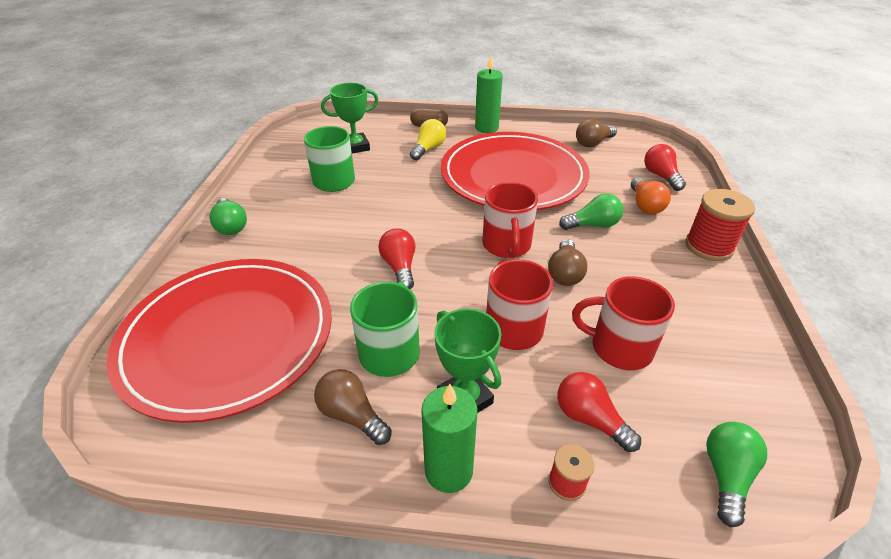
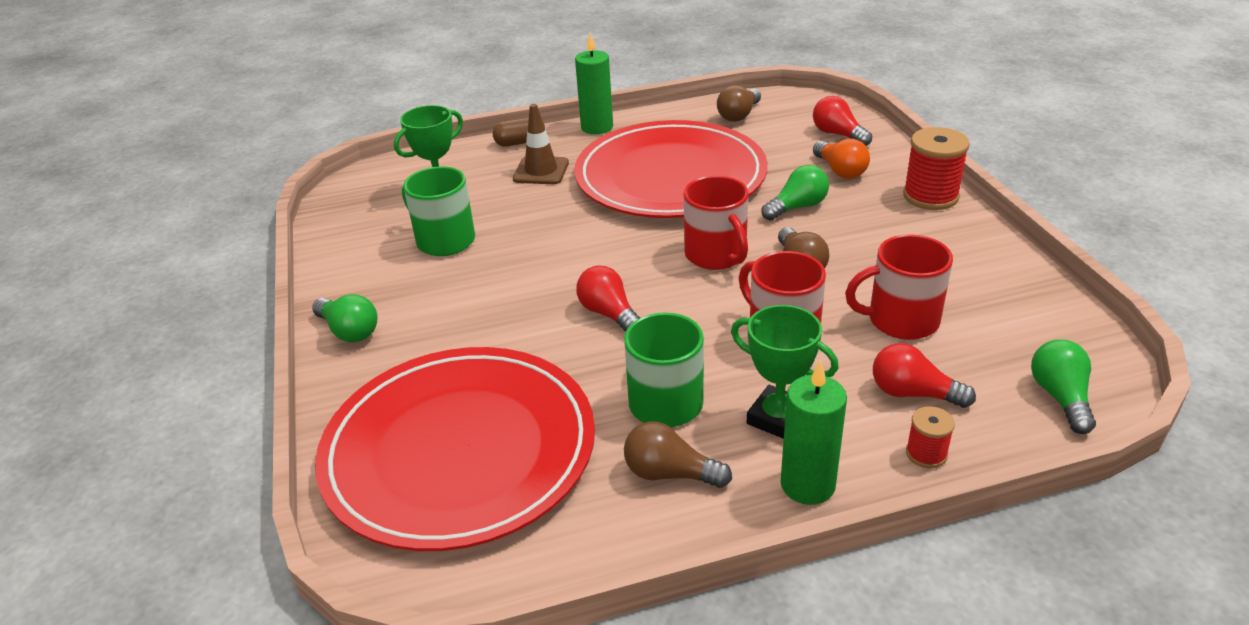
camera: 20 degrees left, 5 degrees down
yellow light bulb [410,119,446,160] -> brown traffic cone [513,104,569,184]

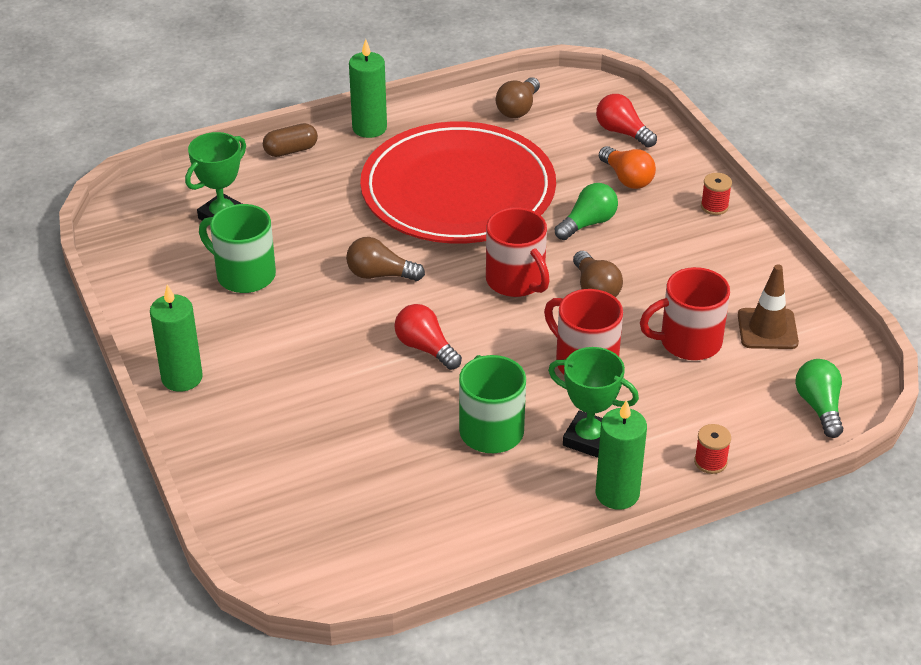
camera: 10 degrees left, 5 degrees up
green light bulb [312,294,378,342] -> green candle [150,285,203,392]
red plate [315,347,595,551] -> none
brown traffic cone [513,104,569,184] -> brown traffic cone moved to [738,264,799,349]
brown light bulb [624,422,732,488] -> brown light bulb moved to [346,237,425,281]
red light bulb [873,343,976,408] -> none
red spool [903,127,970,210] -> red spool [701,173,732,215], size x0.53

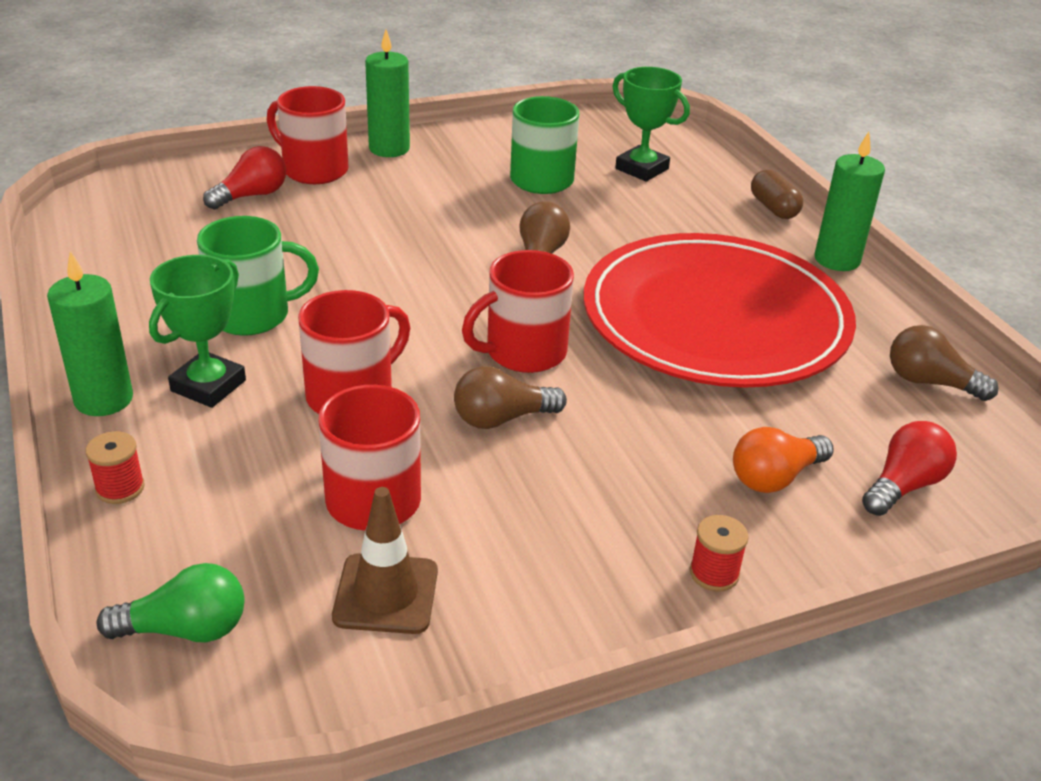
camera: 90 degrees right, 5 degrees down
red light bulb [394,304,462,370] -> red light bulb moved to [203,146,286,210]
green light bulb [555,183,618,240] -> none
none -> red mug [267,86,349,184]

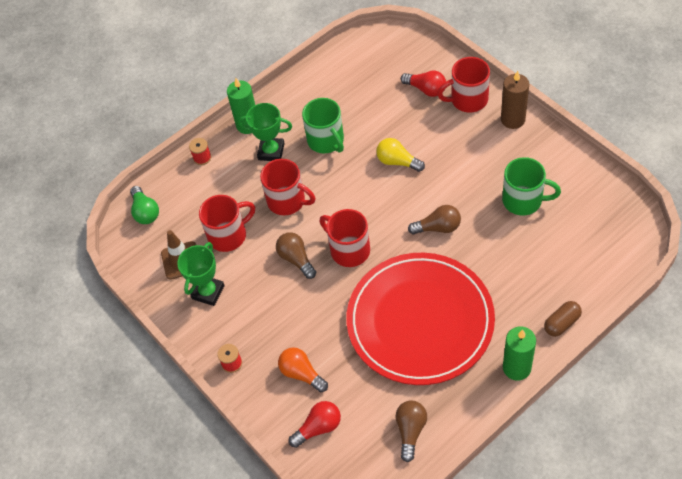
camera: 80 degrees right, 20 degrees up
red mug [267,86,349,184] -> red mug turned 120 degrees counterclockwise [438,57,490,113]
green candle [365,30,410,157] -> brown candle [501,71,529,129]
green trophy [612,67,690,181] -> green trophy moved to [177,242,225,306]
red light bulb [862,421,957,516] -> red light bulb turned 60 degrees counterclockwise [289,401,341,448]
none -> yellow light bulb [376,138,425,172]

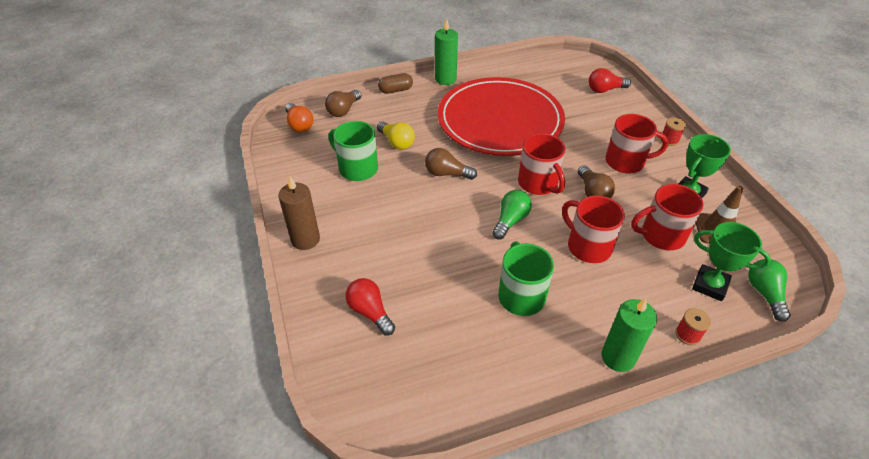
camera: 165 degrees left, 10 degrees down
green trophy [238,103,292,161] -> green trophy moved to [692,222,771,301]
orange light bulb [278,347,328,392] -> orange light bulb moved to [286,103,313,132]
yellow light bulb [376,138,425,172] -> yellow light bulb moved to [377,121,415,150]
brown light bulb [395,400,427,462] -> brown light bulb moved to [325,90,361,117]
red mug [438,57,490,113] -> red mug moved to [606,114,668,173]
none -> green light bulb [492,190,532,239]

